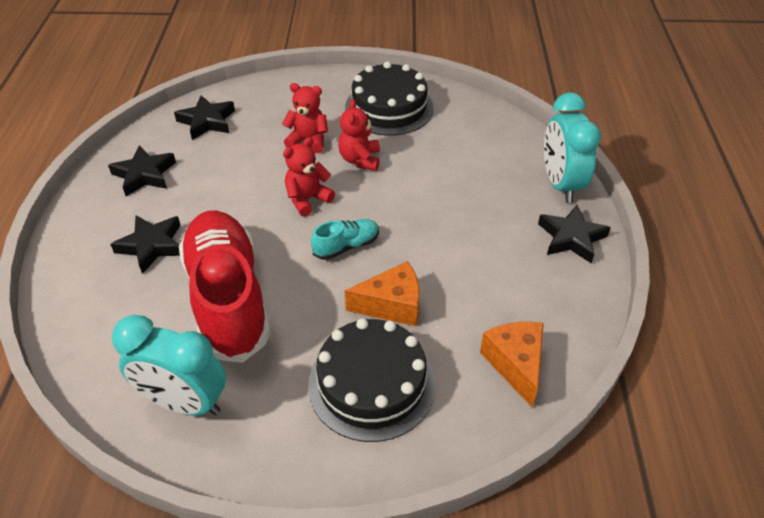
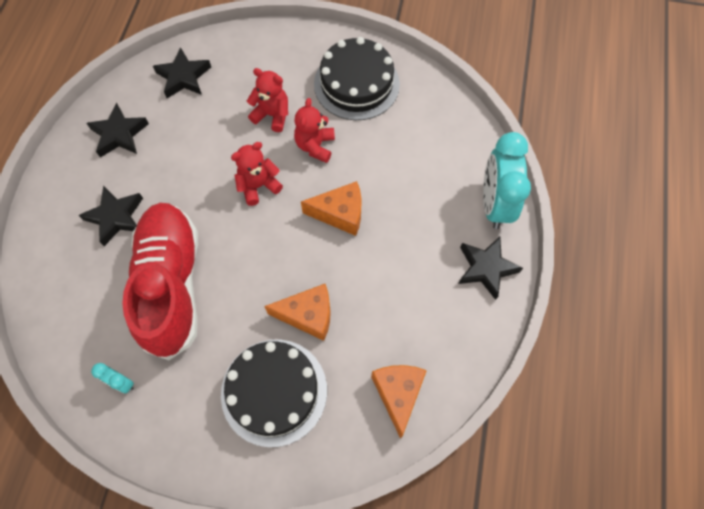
camera: 10 degrees right, 20 degrees up
turquoise clock [112,315,226,416] -> turquoise clock [91,363,134,394], size x0.45
turquoise shoe [311,219,379,260] -> none
none -> orange cheese [301,181,362,236]

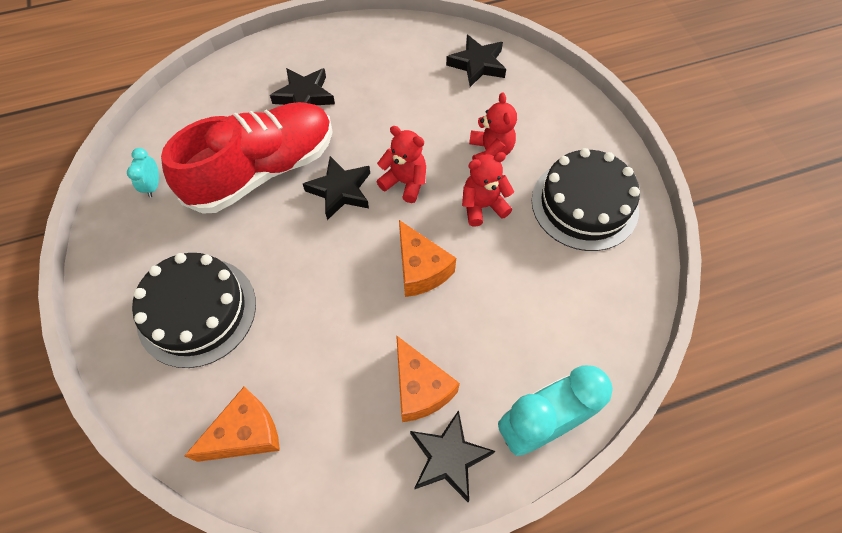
camera: 60 degrees right, 5 degrees down
black star [86,103,149,158] -> black star moved to [303,156,370,220]
orange cheese [264,284,331,341] -> orange cheese moved to [396,335,460,422]

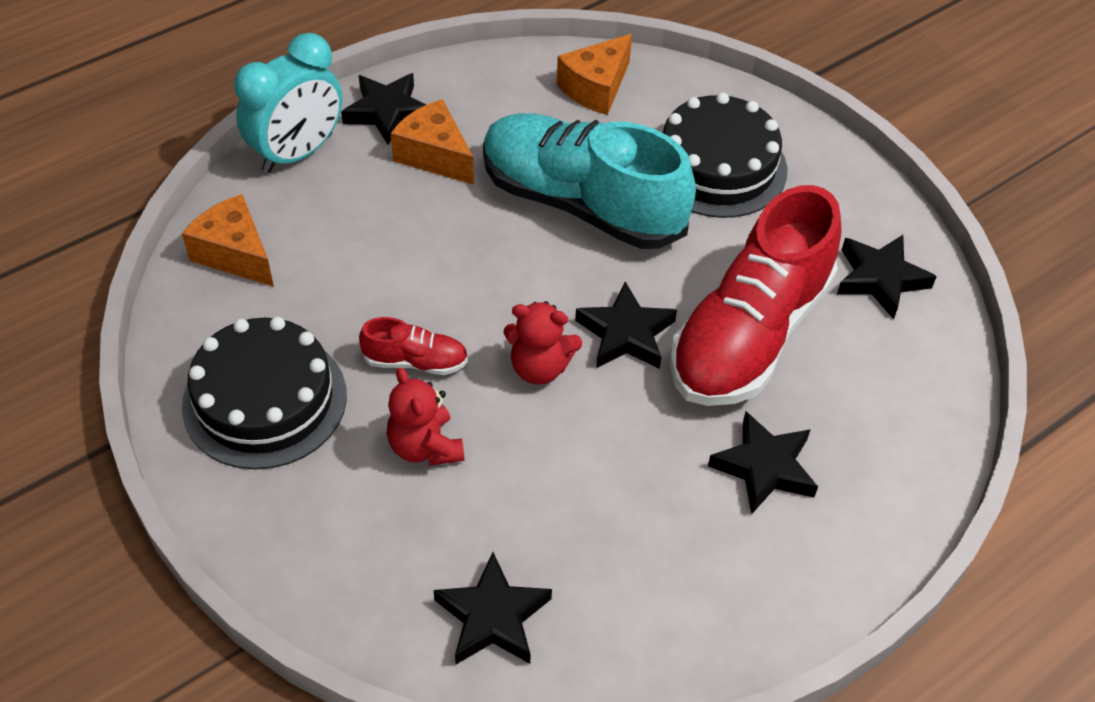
camera: 160 degrees right, 10 degrees down
turquoise clock [127,148,159,197] -> black star [837,235,937,319]
orange cheese [399,220,456,297] -> orange cheese moved to [182,194,274,287]
red teddy bear [462,152,514,227] -> red shoe [359,317,468,375]
none -> turquoise shoe [483,113,696,249]

